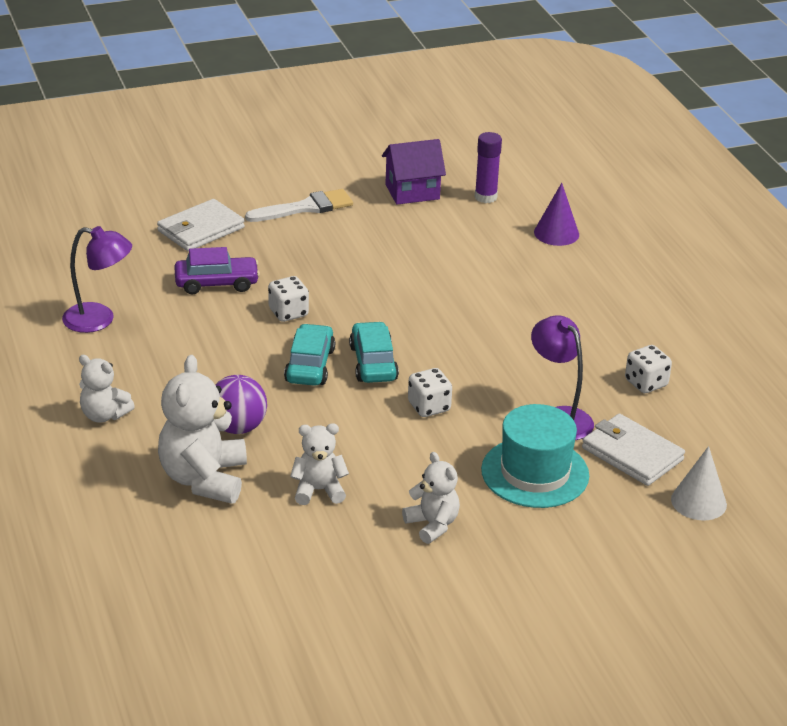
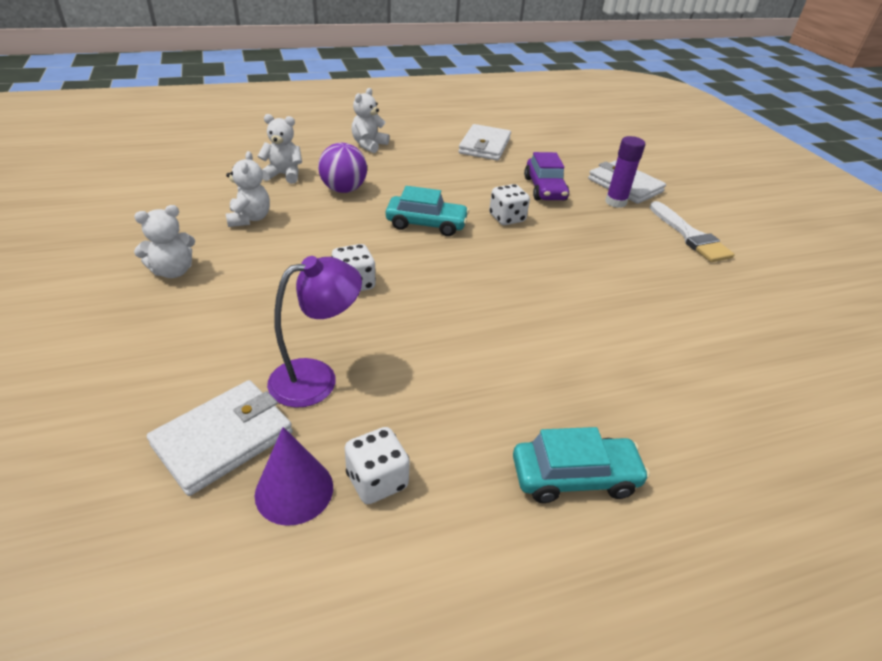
camera: 90 degrees right, 5 degrees up
purple lamp [62,226,132,333] -> white wallet [458,124,511,161]
white teddy bear [158,355,247,504] -> white teddy bear [258,114,302,184], size x0.58
turquoise car [349,321,399,383] -> turquoise car moved to [513,427,650,503]
purple house [382,139,446,205] -> none
purple glue stick [475,132,502,203] -> purple glue stick moved to [605,136,645,208]
turquoise hat [481,404,589,508] -> none
purple cone [534,183,579,246] -> purple cone moved to [255,427,333,526]
white cone [671,446,727,520] -> none

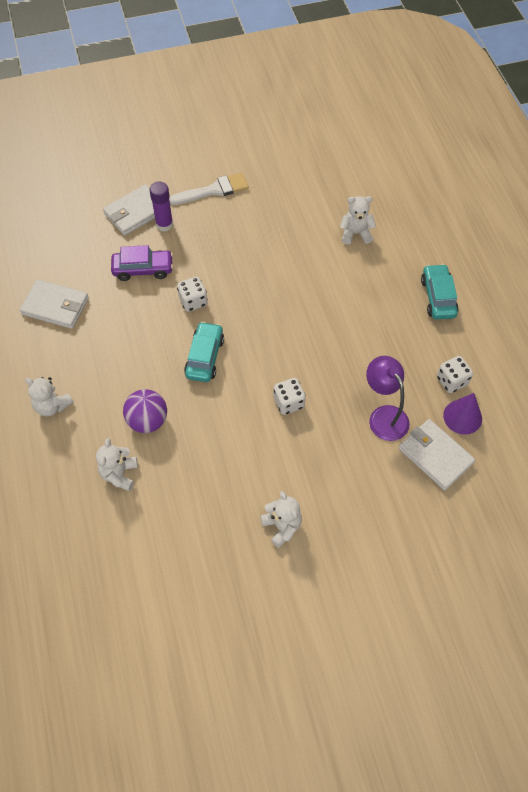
camera: 85 degrees left, 20 degrees up
white teddy bear [226,151,270,227] -> white teddy bear moved to [340,196,376,244]

